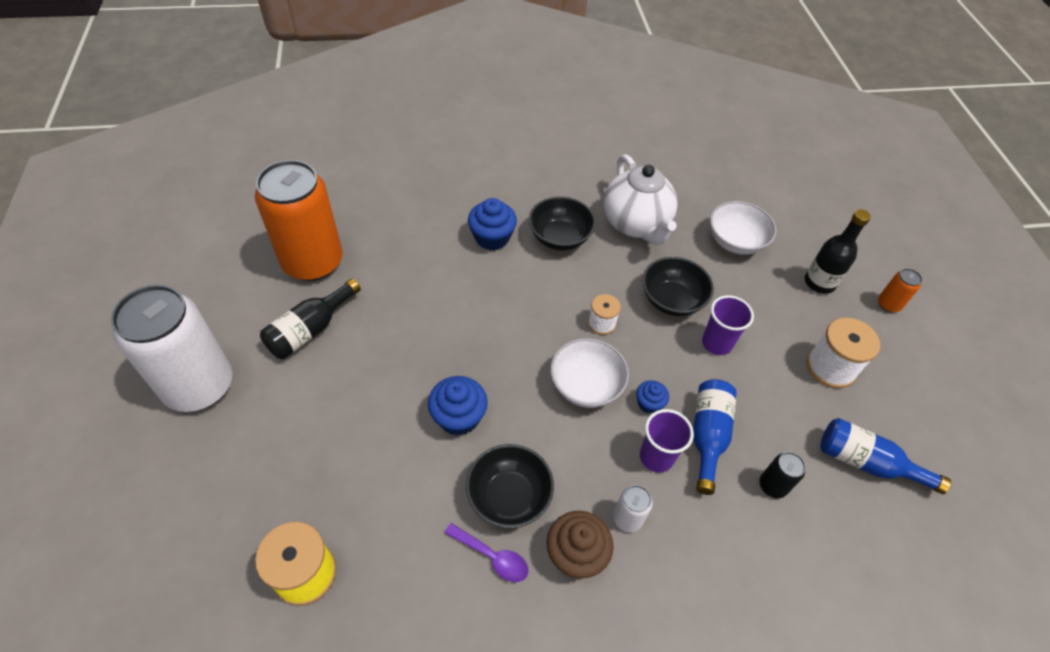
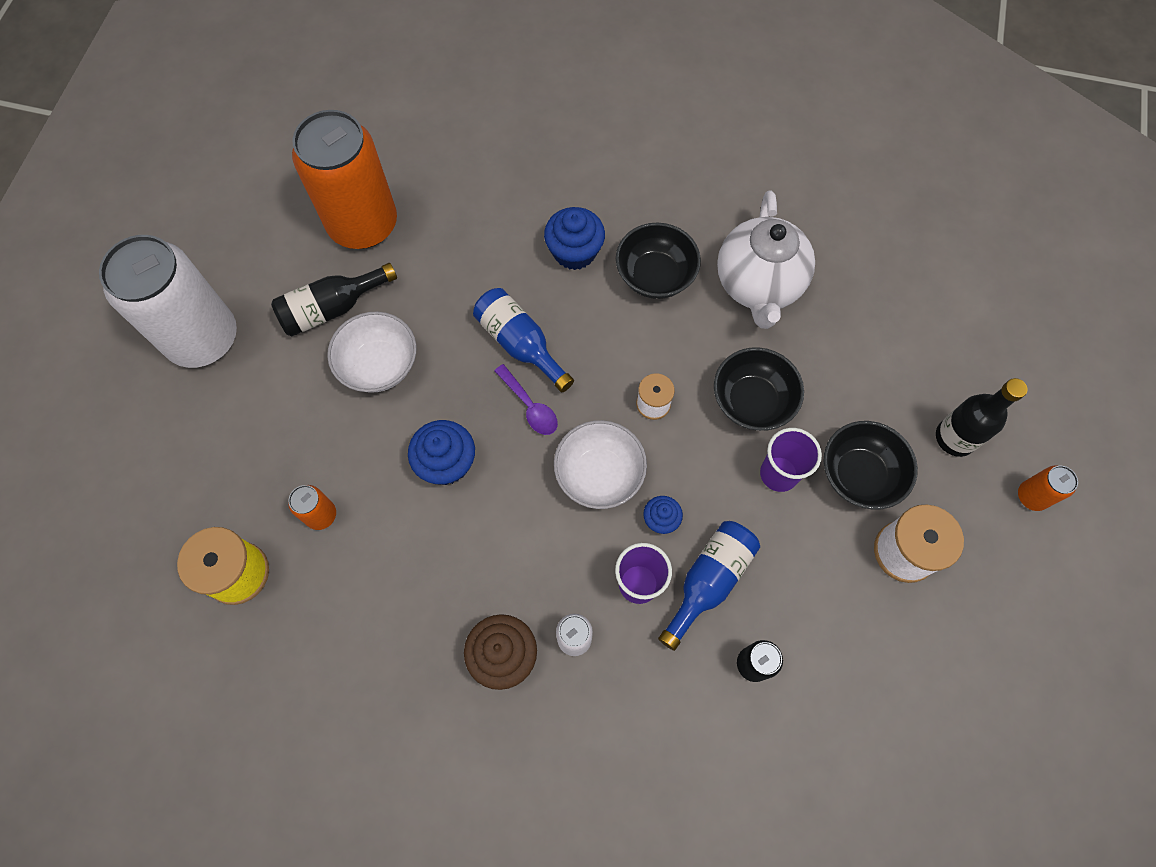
camera: 25 degrees right, 15 degrees up
purple spoon [444,523,529,582] -> purple spoon moved to [494,364,558,435]
black bowl [466,444,554,528] -> black bowl moved to [823,421,918,510]
white bowl [710,201,777,255] -> white bowl moved to [327,312,416,393]
blue bottle [820,418,951,494] -> blue bottle moved to [473,288,574,392]
none -> orange can [288,485,336,530]

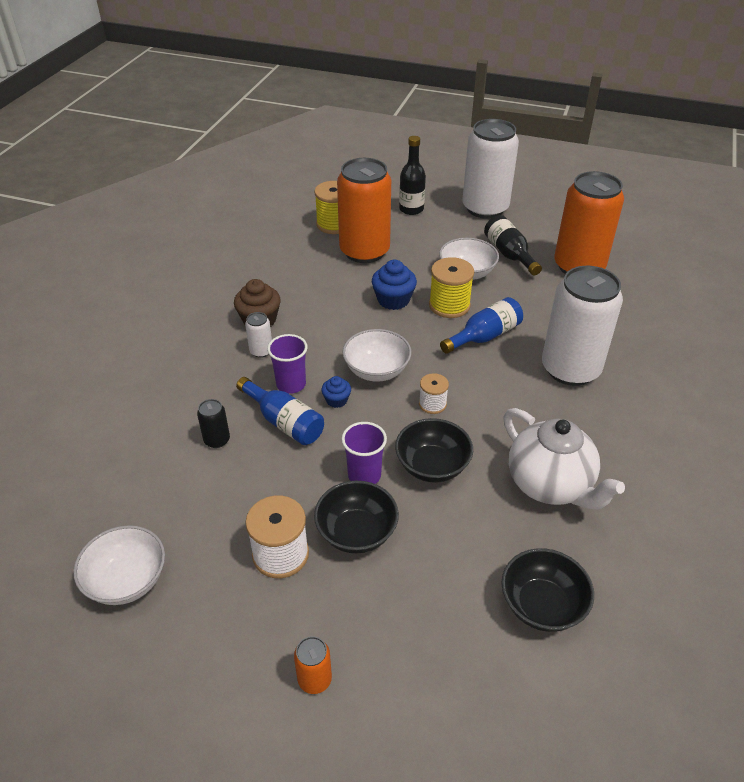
camera: 95 degrees right, 25 degrees down
orange can [288,485,336,530] -> orange can [337,158,391,263], size x2.49
purple spoon [494,364,558,435] -> none
blue cupcake [544,207,605,270] -> white can [542,266,623,386]
black bowl [616,223,701,299] -> black bowl moved to [502,548,594,632]
white teapot [717,190,815,329] -> white teapot turned 135 degrees counterclockwise [503,408,625,510]
black bottle [936,378,1027,457] -> black bottle moved to [399,136,426,215]
none -> white bowl [73,525,165,605]
none -> yellow spool [429,257,474,318]

